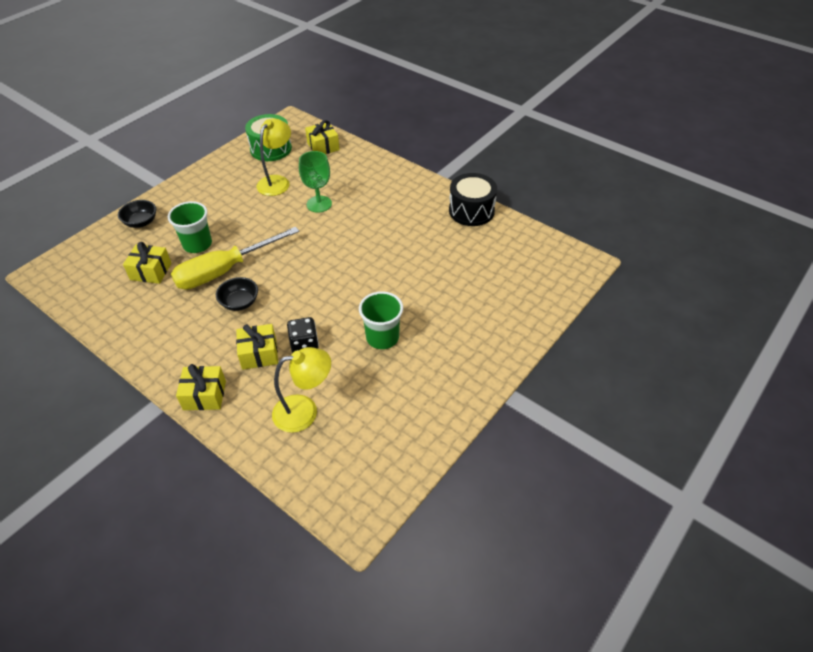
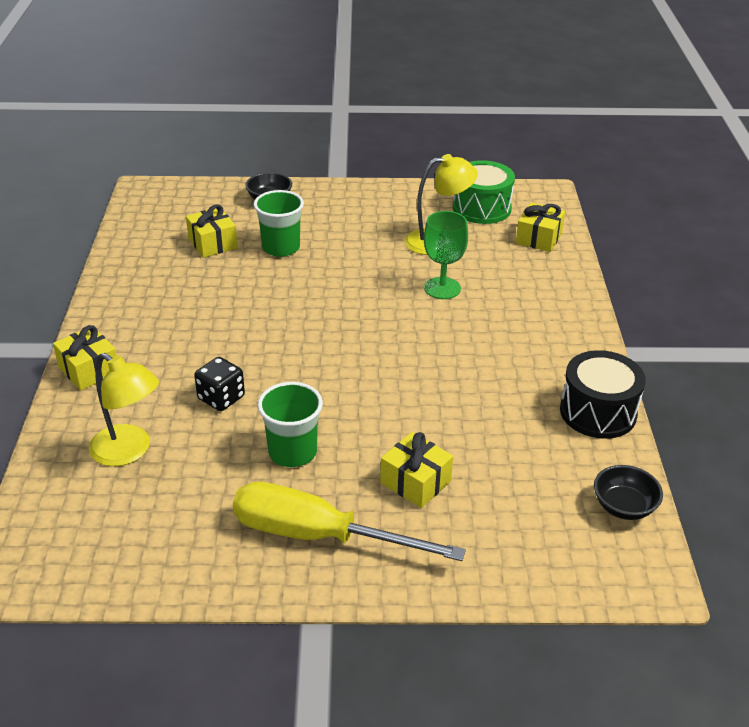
camera: 50 degrees right, 10 degrees down
yellow screwdriver [171,227,299,289] -> yellow screwdriver moved to [233,482,466,561]
black bowl [216,277,258,311] -> black bowl moved to [594,465,663,520]
yellow gift [236,324,278,370] -> yellow gift moved to [380,432,453,508]

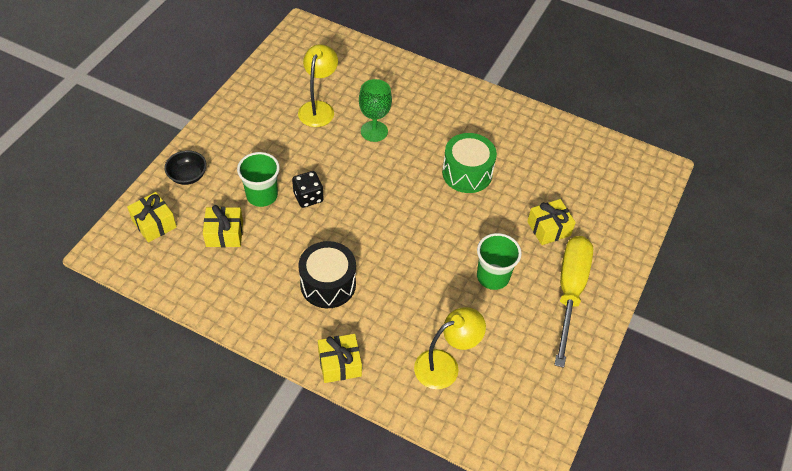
camera: 65 degrees left, 15 degrees up
black dice [194,357,245,411] -> black dice moved to [292,171,323,208]
yellow screwdriver [233,482,466,561] -> yellow screwdriver turned 150 degrees clockwise [555,236,593,368]
green drum [453,160,515,224] -> green drum moved to [442,133,497,193]
yellow gift [516,203,565,252] -> yellow gift moved to [127,192,177,243]
black drum [560,350,646,439] -> black drum moved to [299,241,356,308]
black bowl [594,465,663,520] -> none

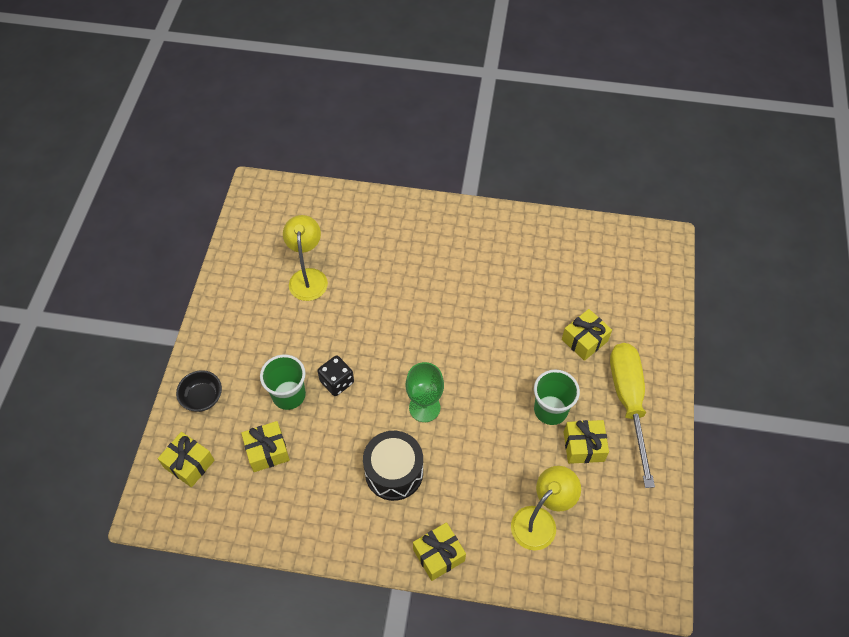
camera: 15 degrees left, 5 degrees up
green goblet [359,79,392,142] -> green goblet moved to [406,362,444,422]
green drum [442,133,497,193] -> none
none -> yellow gift [564,420,609,464]

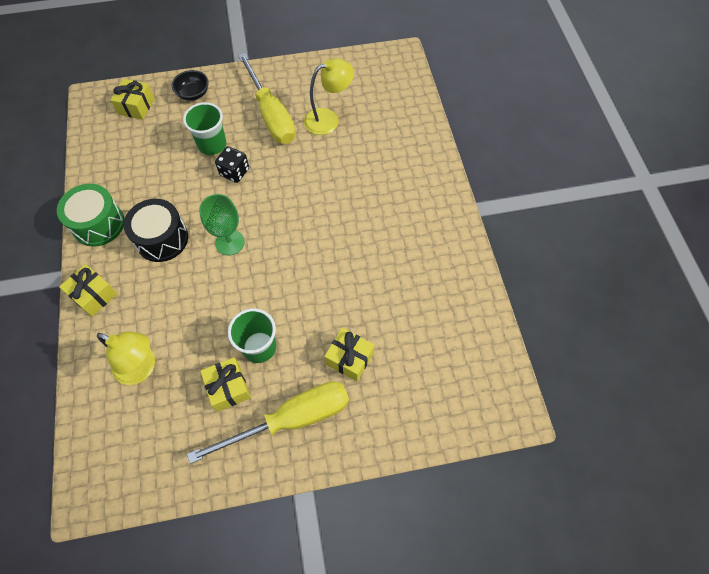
camera: 70 degrees right, 5 degrees up
yellow gift [241,421,290,472] -> none
none -> green drum [57,184,124,247]
none -> yellow screwdriver [238,53,295,144]

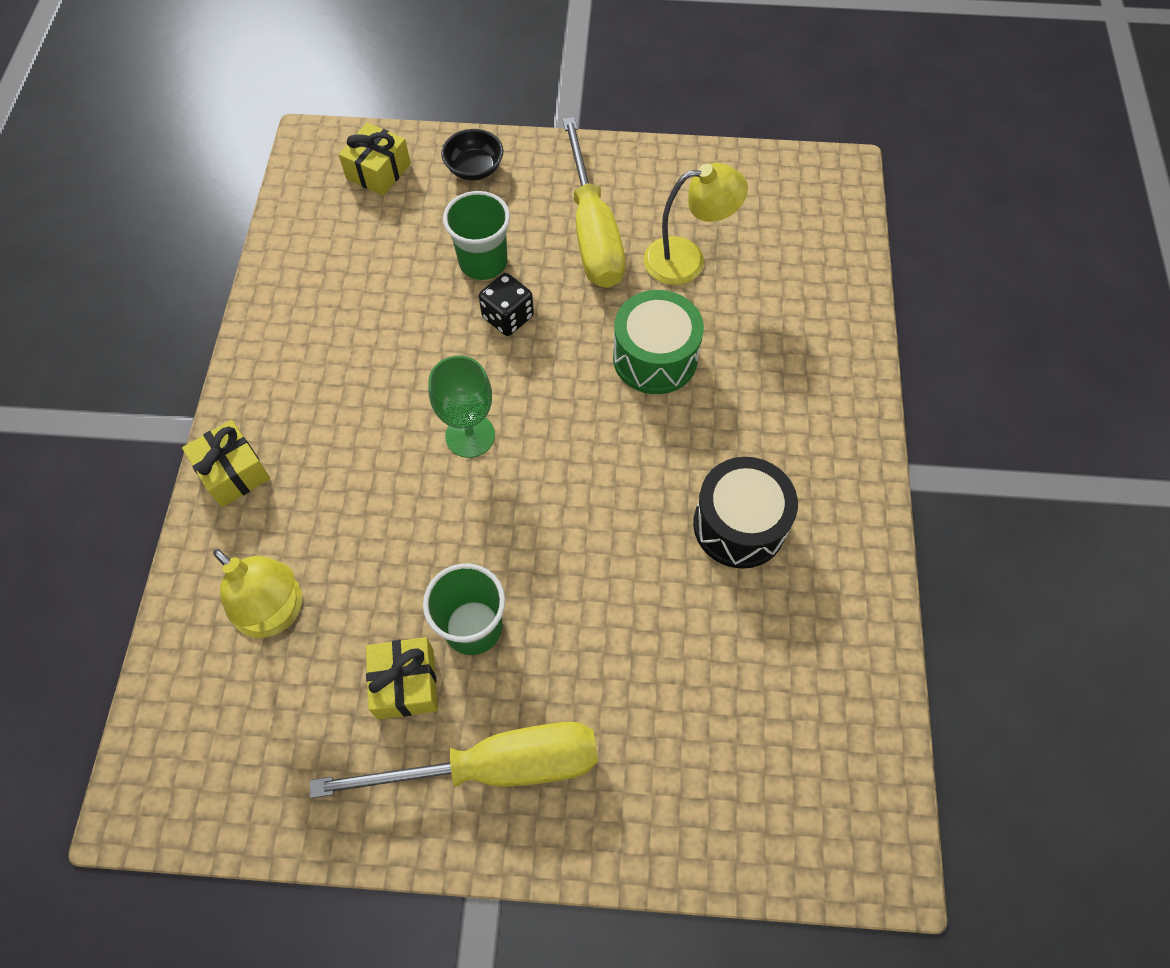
camera: 15 degrees right, 0 degrees up
green drum [57,184,124,247] -> green drum moved to [613,290,704,394]
black drum [124,199,188,262] -> black drum moved to [693,457,798,569]
yellow gift [324,328,374,381] -> none

